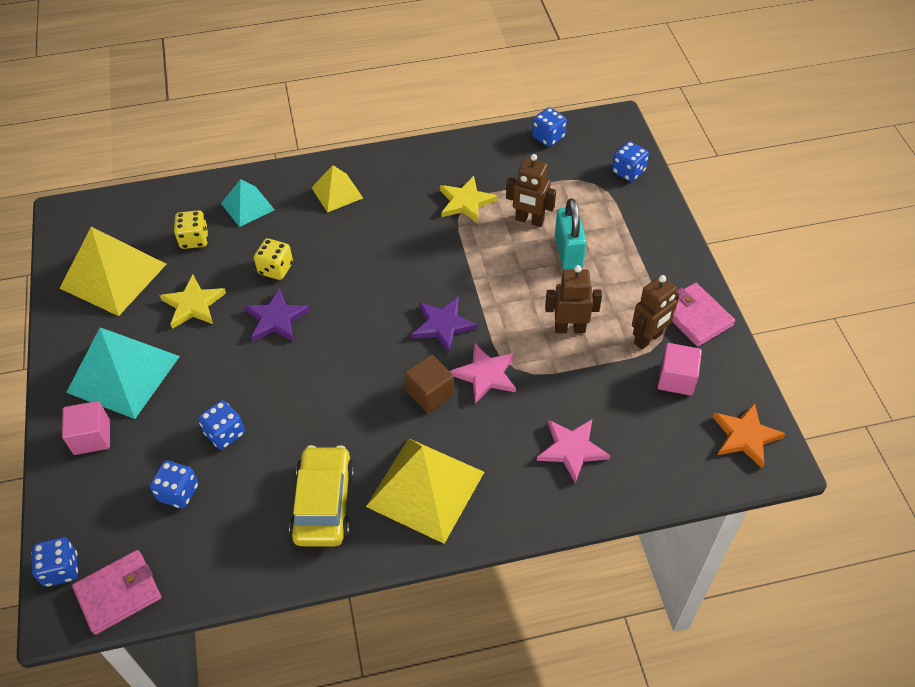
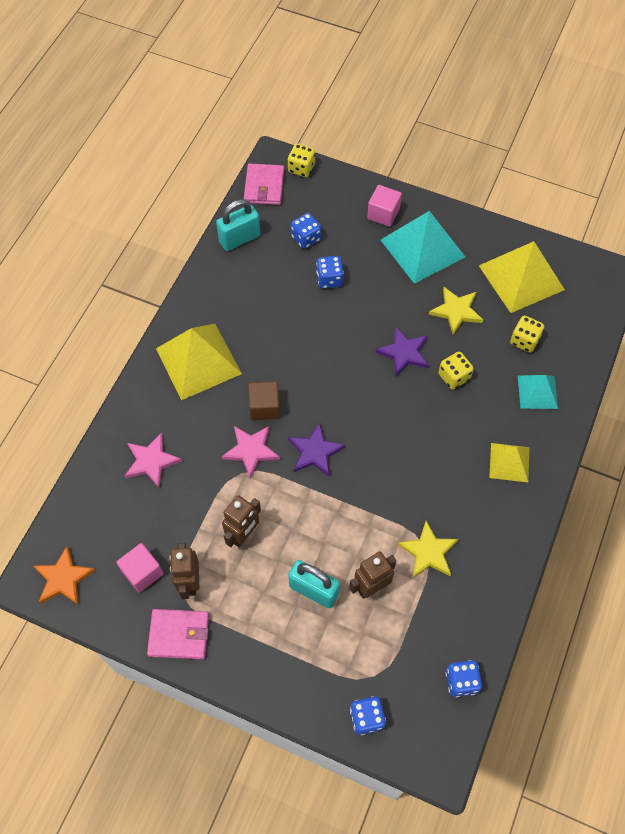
camera: 125 degrees right, 10 degrees up
blue dice [31,537,78,587] -> yellow dice [288,144,315,177]
yellow car [289,445,355,546] -> none
none -> turquoise padlock [216,199,260,251]

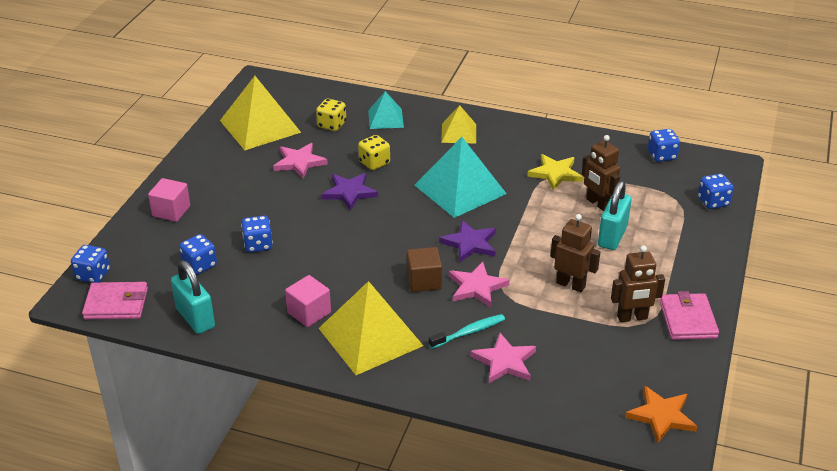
camera: 95 degrees left, 25 degrees down
pink cube [116,543,164,593] -> pink cube moved to [285,275,331,327]
yellow dice [288,144,315,177] -> blue dice [71,245,110,283]
turquoise pyramid [381,211,465,284] -> turquoise pyramid moved to [415,137,507,218]
yellow star [429,287,483,335] -> pink star [273,143,328,179]
none -> turquoise toothbrush [429,314,505,349]

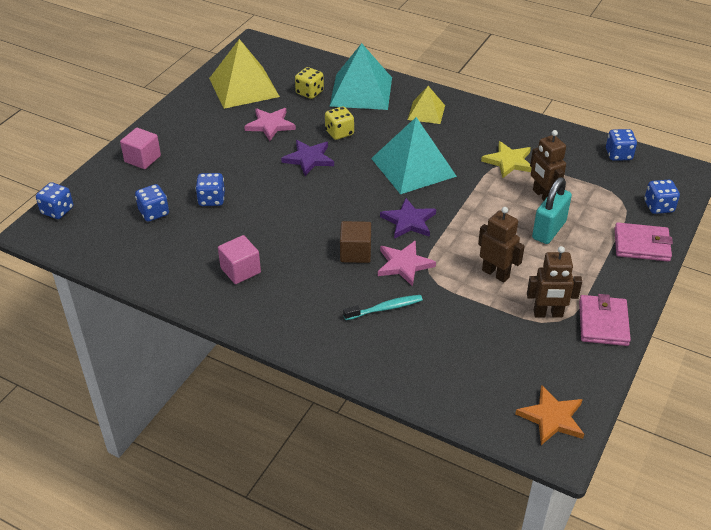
camera: 10 degrees right, 5 degrees up
pink wallet [82,282,148,319] -> pink wallet moved to [615,222,673,262]
turquoise padlock [171,261,215,334] -> none
yellow pyramid [318,281,423,375] -> none
turquoise pyramid [368,91,404,129] -> turquoise pyramid [329,43,392,110], size x1.79
pink star [470,333,536,383] -> none

